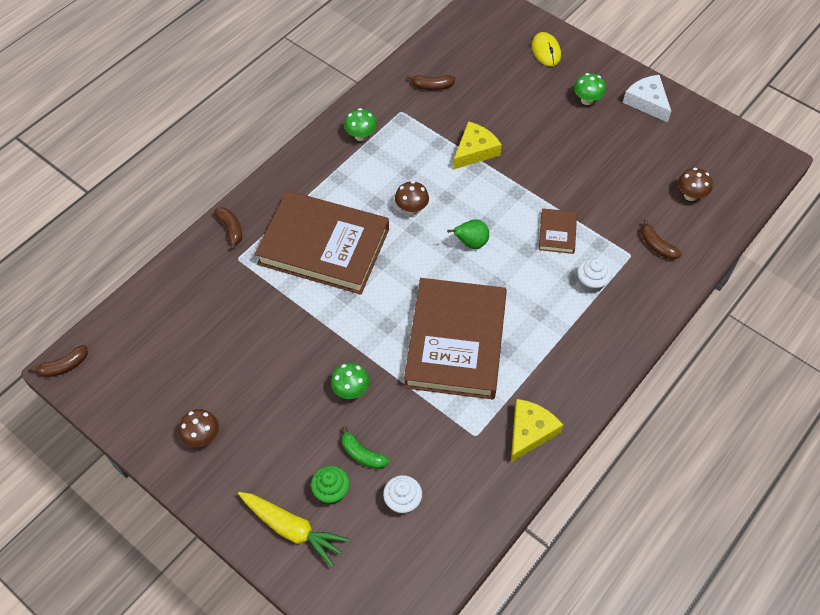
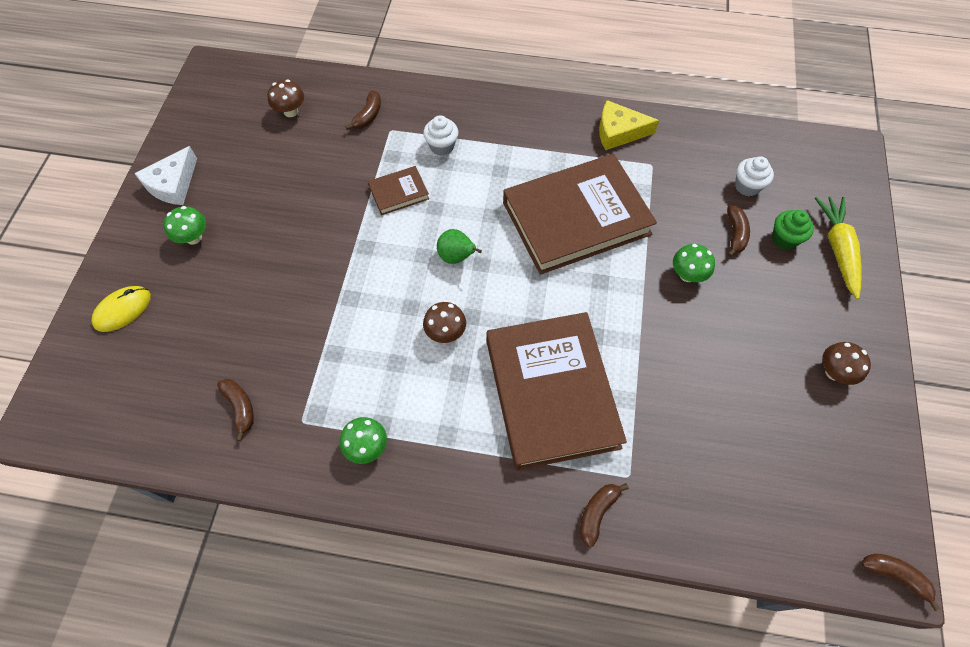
camera: 120 degrees left, 5 degrees up
green banana [342,426,389,469] -> brown banana [727,205,750,257]
yellow cheese [453,121,502,170] -> none

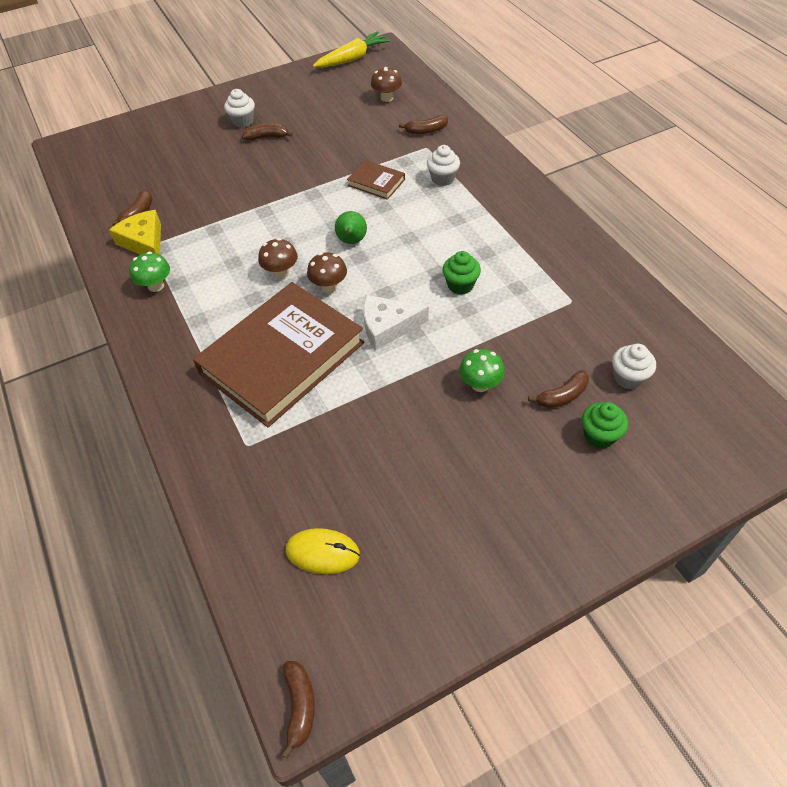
camera: 55 degrees right, 10 degrees down
yellow mouse [91,286,151,332] -> yellow mouse moved to [286,528,360,574]
white cheese [134,146,197,205] -> white cheese moved to [363,295,429,350]
green mushroom [164,206,206,245] -> white cupcake [224,89,255,128]
brown book [503,154,657,275] -> green cupcake [442,251,481,295]
brown banana [580,483,629,547] -> brown banana moved to [242,123,293,141]
yellow cheese [599,100,659,150] -> yellow cheese moved to [109,210,161,255]
yellow carrot [815,197,862,299] -> yellow carrot moved to [313,32,391,68]
brown mushroom [822,342,871,385] -> brown mushroom moved to [307,252,347,292]

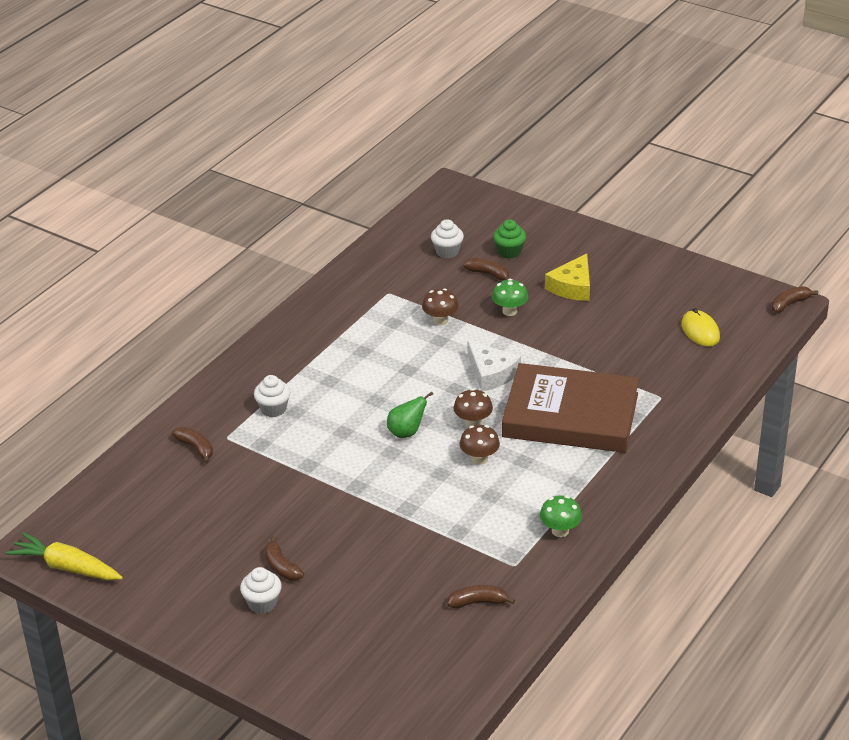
camera: 120 degrees left, 15 degrees down
yellow cheese [109,210,161,255] -> yellow cheese moved to [545,253,590,301]
brown book [347,160,405,200] -> none
brown mushroom [371,67,402,102] -> brown mushroom moved to [422,288,459,326]
green cupcake [442,251,481,295] -> none

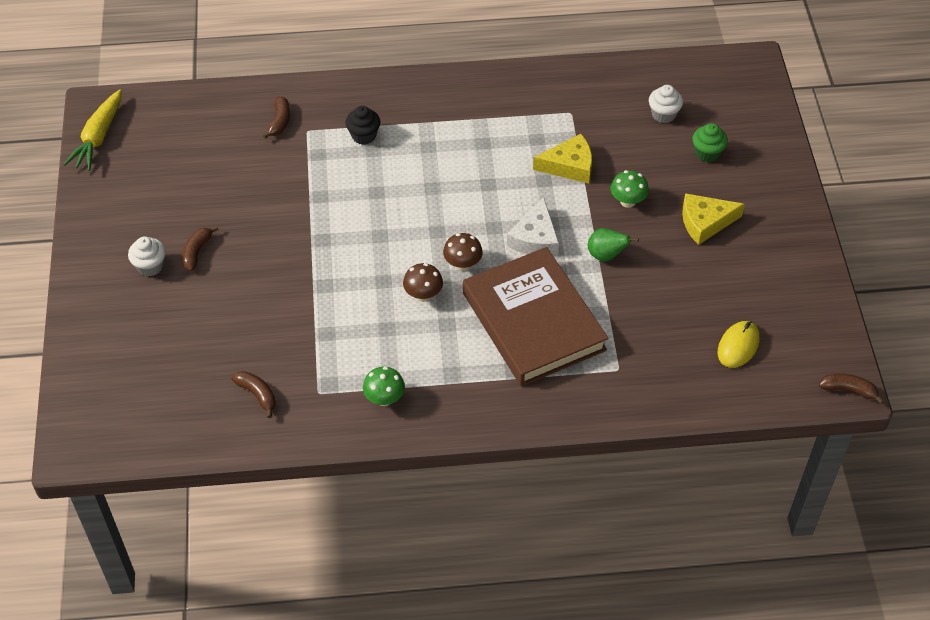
camera: 50 degrees right, 15 degrees up
yellow carrot [6,532,123,580] -> yellow carrot turned 150 degrees counterclockwise [63,89,122,171]
white cupcake [254,375,290,417] -> black cupcake [345,106,380,145]
green pear [387,392,433,438] -> green pear moved to [588,228,639,261]
brown mushroom [422,288,459,326] -> yellow cheese [533,134,592,183]
brown banana [463,258,509,280] -> none

